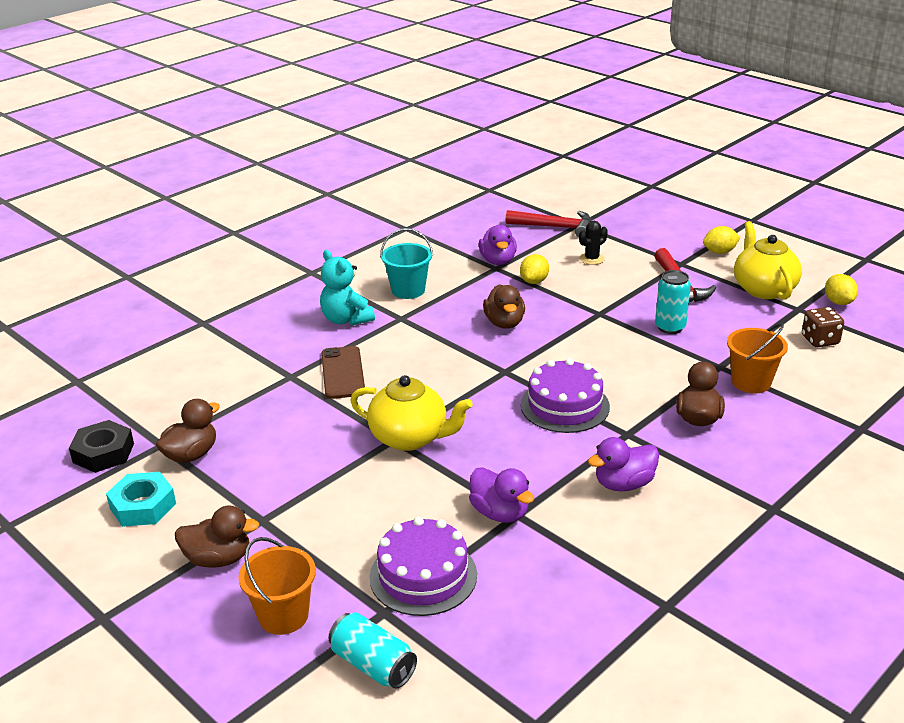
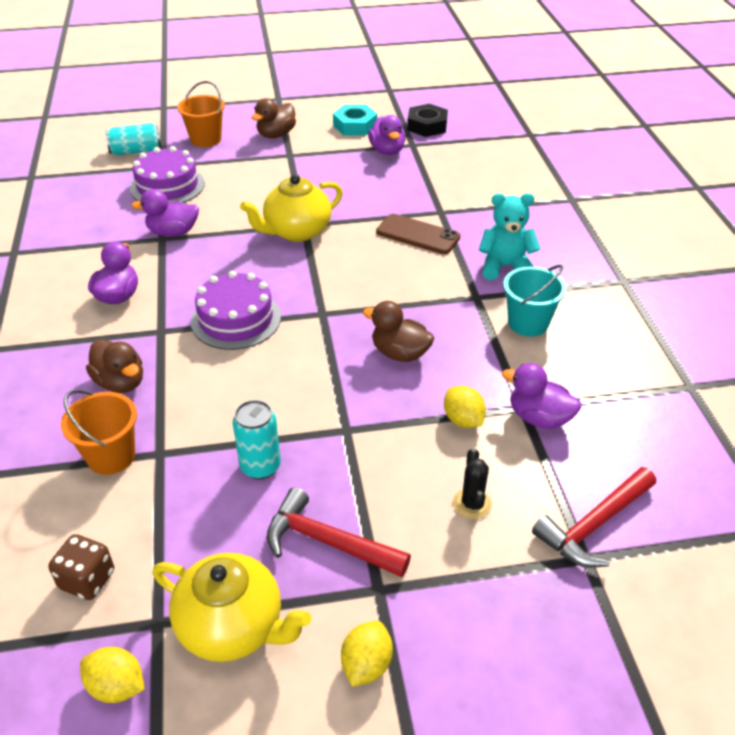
camera: 125 degrees right, 10 degrees up
brown duck [156,399,220,463] -> purple duck [368,115,406,155]

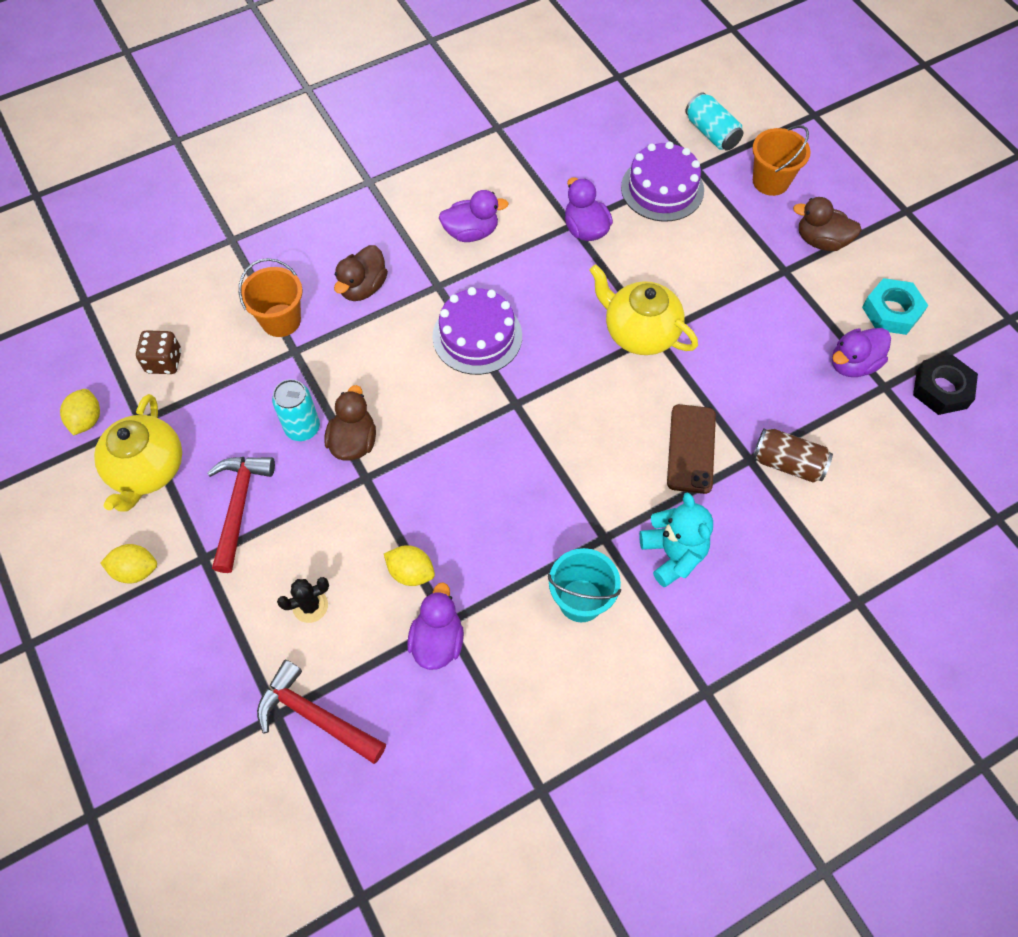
camera: 70 degrees right, 20 degrees up
brown duck [363,301,434,362] -> brown duck moved to [324,385,376,461]
yellow lemon [444,386,486,428] -> yellow lemon turned 75 degrees clockwise [384,545,435,586]
none -> brown can [753,429,833,483]

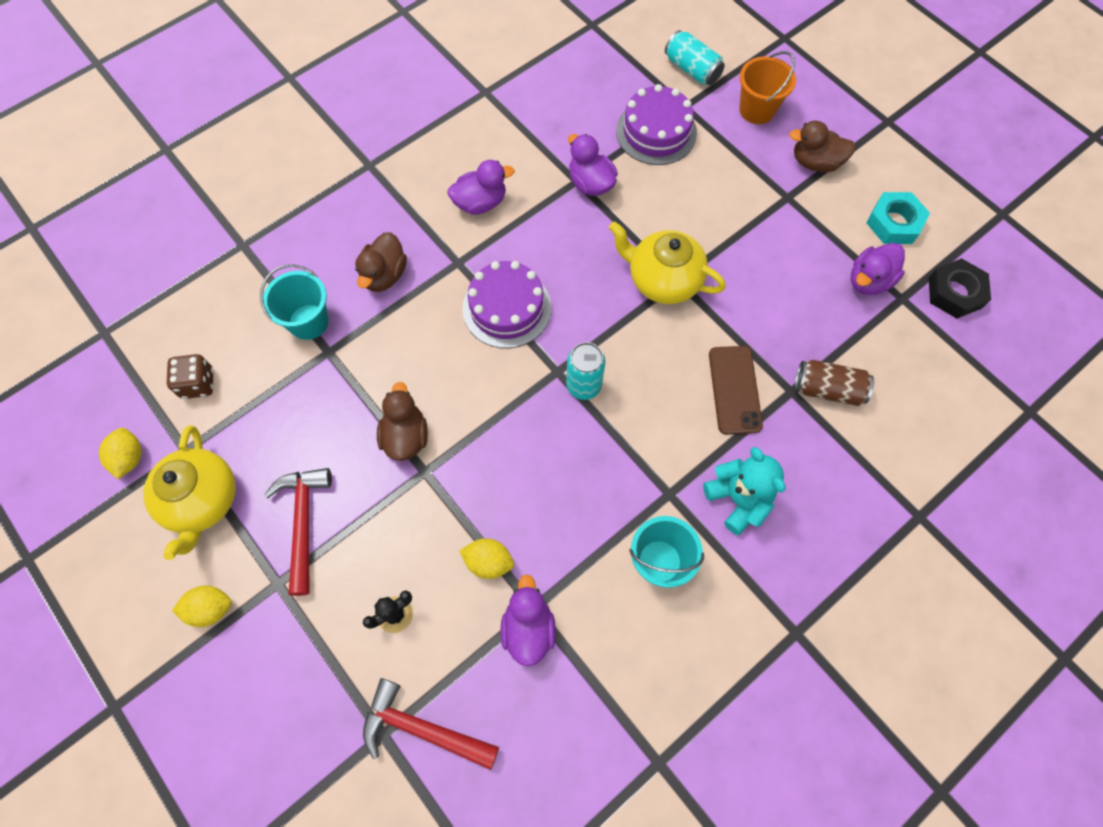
camera: 10 degrees left, 5 degrees up
orange bucket [239,258,303,337] -> turquoise bucket [260,264,329,340]
turquoise can [272,379,320,441] -> turquoise can moved to [566,342,606,400]

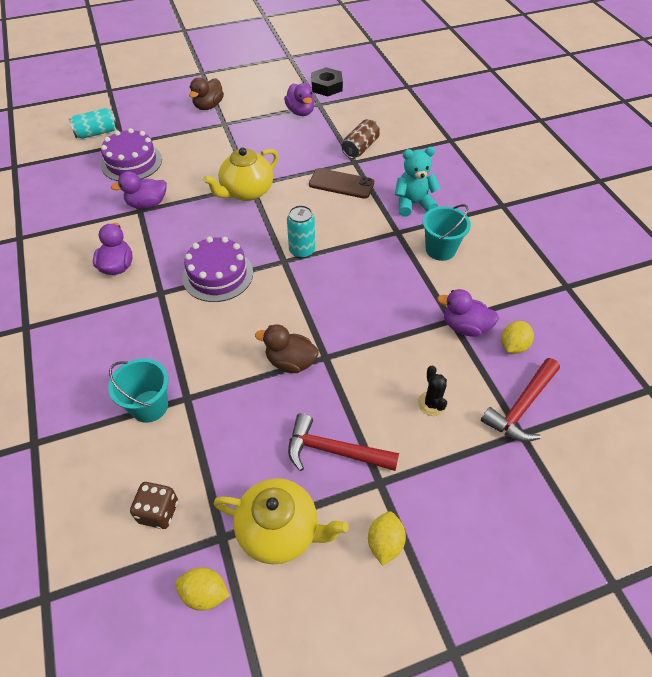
camera: 70 degrees left, 15 degrees down
brown duck [355,232,407,292] -> none
yellow lemon [459,538,514,579] -> yellow lemon moved to [501,321,534,354]
orange bucket [740,51,796,124] -> none
turquoise nut [866,192,930,244] -> none

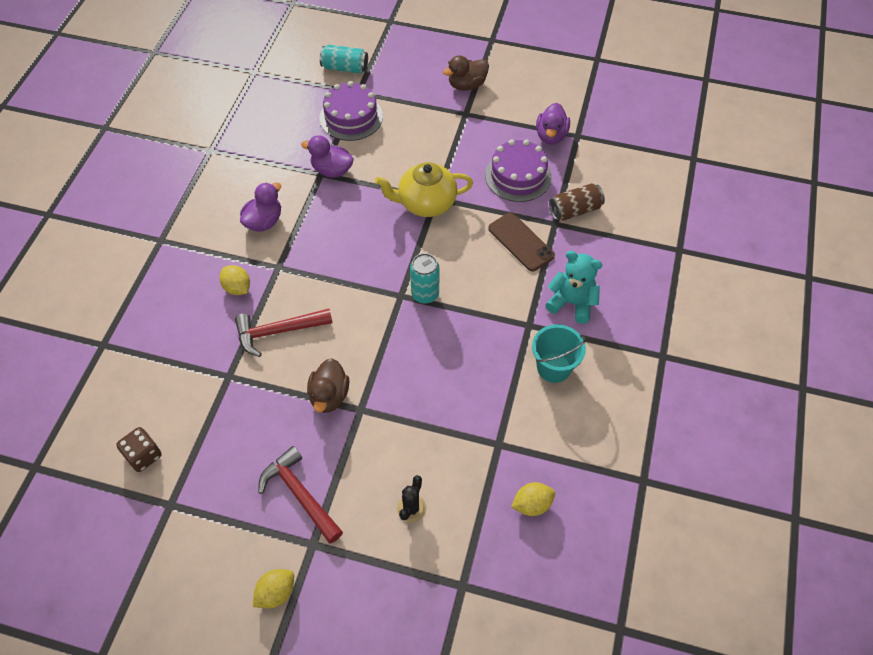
camera: 35 degrees right, 5 degrees up
turquoise bucket [108,358,169,423] -> none
yellow lemon [175,568,230,611] -> yellow lemon moved to [220,265,250,295]
purple cake [182,237,253,302] -> purple cake moved to [485,139,552,202]
yellow teapot [213,478,349,564] -> none
brown duck [255,324,319,373] -> brown duck turned 135 degrees counterclockwise [307,358,349,413]
black nut [311,67,343,96] -> none
purple duck [437,289,499,337] -> none
red hammer [481,358,560,442] -> red hammer moved to [235,309,333,357]

